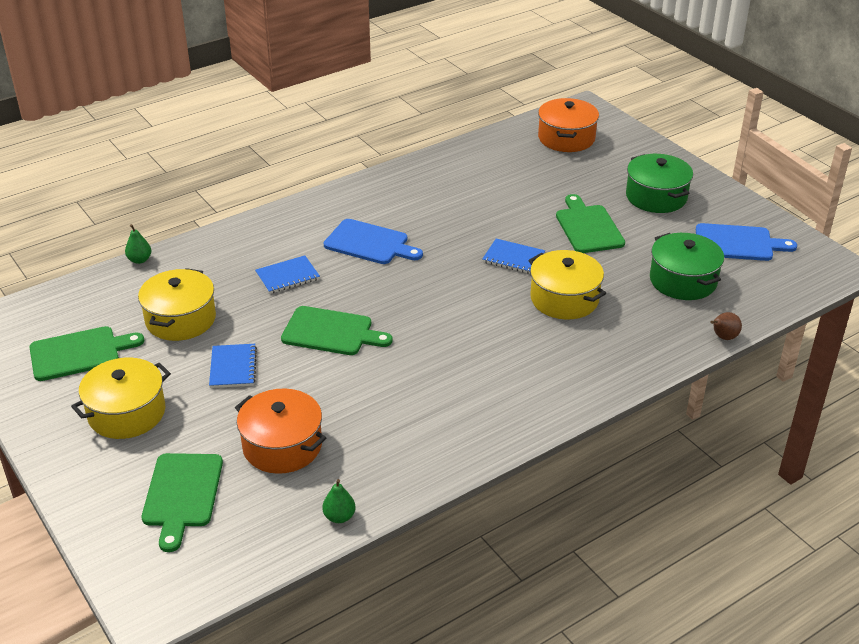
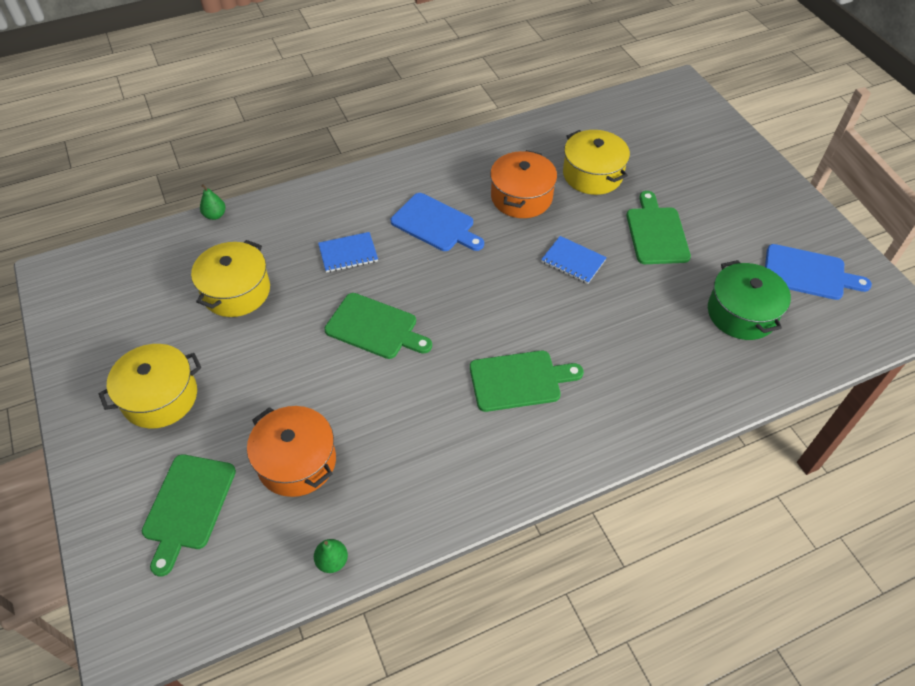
camera: 10 degrees right, 15 degrees up
green cutting board [29,326,144,381] -> green cutting board moved to [470,351,584,412]
blue notebook [209,344,257,388] -> none
yellow pot [528,250,606,319] -> yellow pot moved to [563,130,630,195]
orange pot [538,98,599,152] -> orange pot moved to [490,150,557,218]
green pot [626,154,693,213] -> none
brown pear [711,312,742,340] -> none

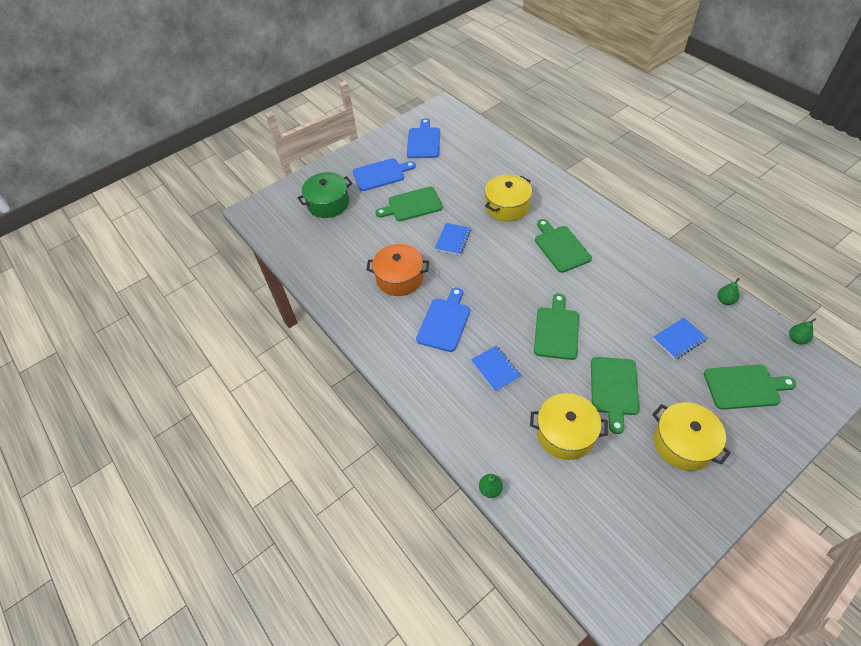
camera: 100 degrees left, 0 degrees up
orange pot [247,406,336,497] -> blue notebook [653,318,707,359]
yellow pot [563,130,630,195] -> yellow pot moved to [485,174,532,222]
green pot [708,260,791,340] -> green pot moved to [298,172,352,218]
none -> blue cutting board [353,158,416,191]
none -> green cutting board [591,357,640,434]
none -> green pear [789,318,816,344]

